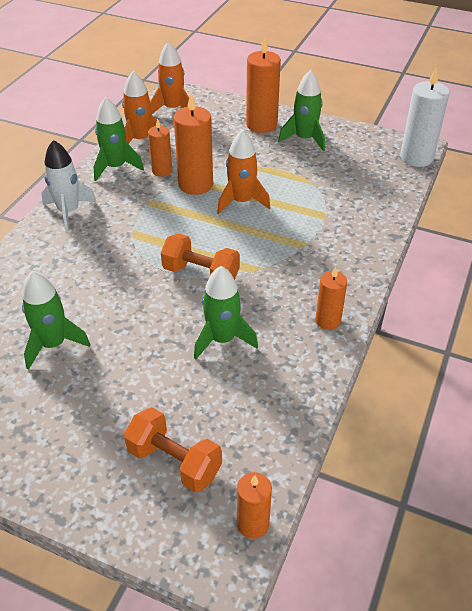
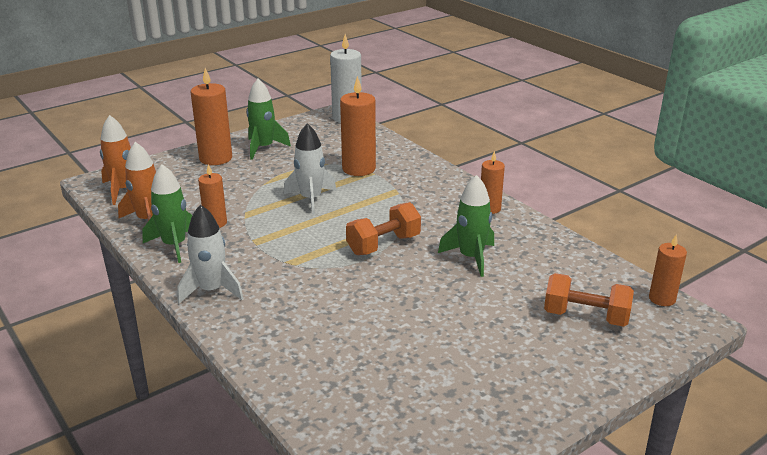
camera: 60 degrees left, 15 degrees down
green rocket [22,271,91,369] -> none
orange dumbbell [124,407,222,492] -> orange dumbbell turned 45 degrees clockwise [544,273,634,327]
orange candle [174,93,213,195] -> orange candle moved to [340,76,376,176]
orange rocket [217,130,271,214] -> white rocket [284,123,336,215]

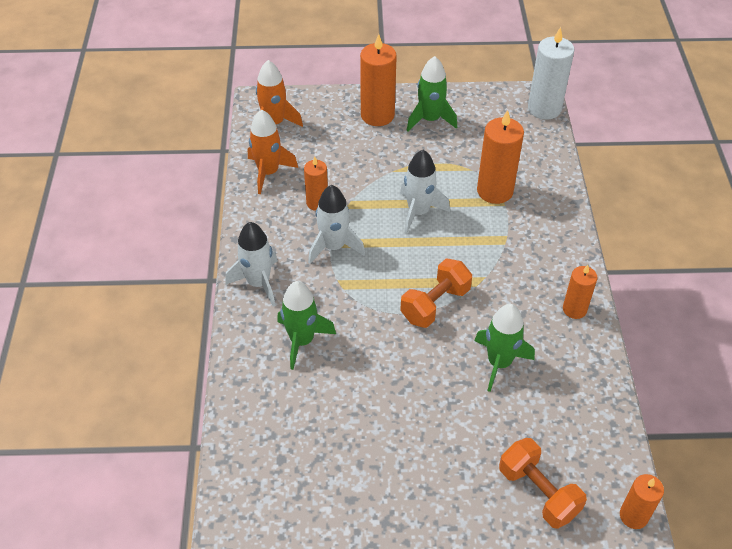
camera: 35 degrees right, 20 degrees up
green rocket [142,164,192,263] -> green rocket moved to [277,281,336,370]
orange dumbbell [346,202,421,255] -> orange dumbbell turned 45 degrees counterclockwise [400,259,472,328]
none -> white rocket [308,185,365,264]

